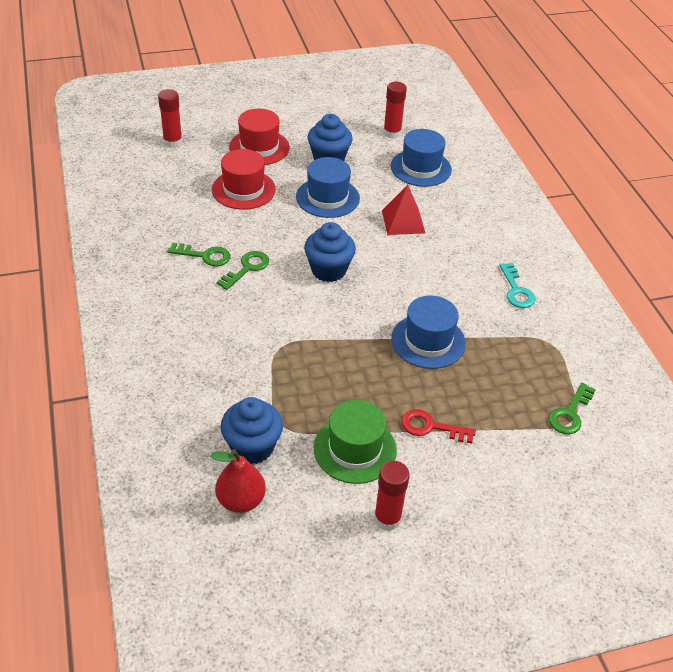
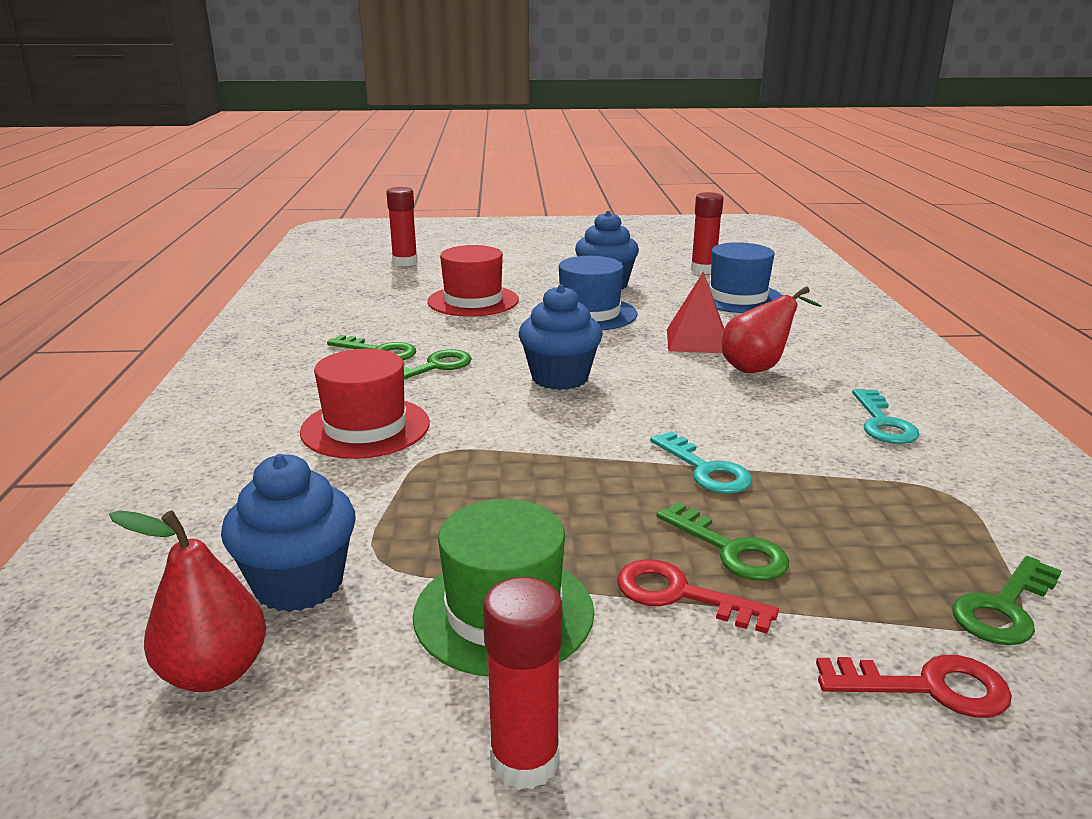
camera: 15 degrees right, 20 degrees down
red hat [229,109,290,165] -> red hat moved to [300,349,430,459]
blue hat [391,295,466,369] -> turquoise key [650,431,753,494]
none -> green key [657,502,789,581]
none -> red pear [722,286,821,373]
none -> red key [816,655,1012,718]

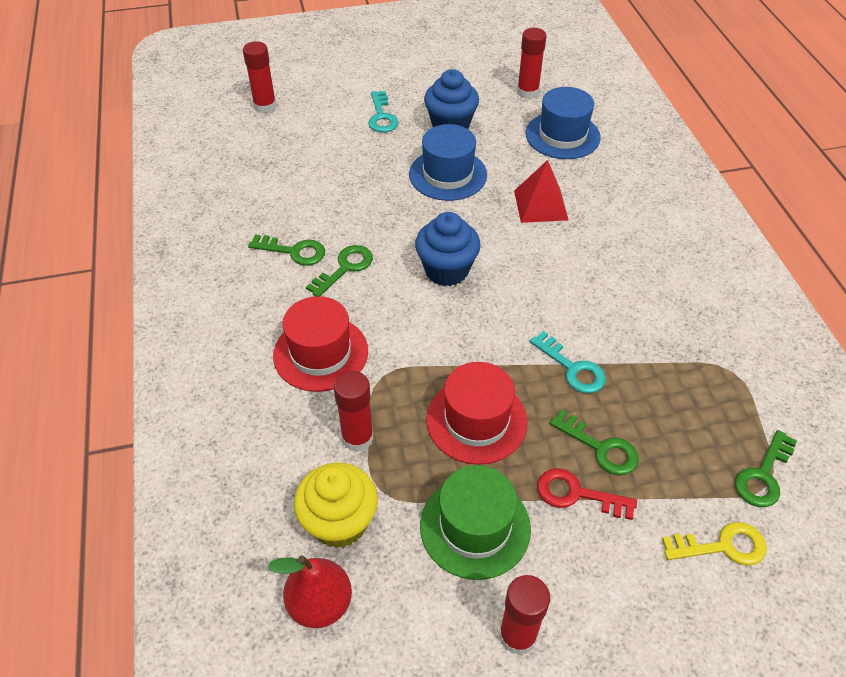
camera: 10 degrees left, 25 degrees up
blue cupcake [221,454,356,612] -> yellow cupcake [294,463,378,548]
red hat [427,245,519,317] -> red hat moved to [426,362,528,465]
red pear [722,286,821,373] -> none
red key [816,655,1012,718] -> yellow key [662,522,767,565]
turquoise key [852,389,920,444] -> turquoise key moved to [368,91,398,133]
none -> red glue stick [334,371,374,452]

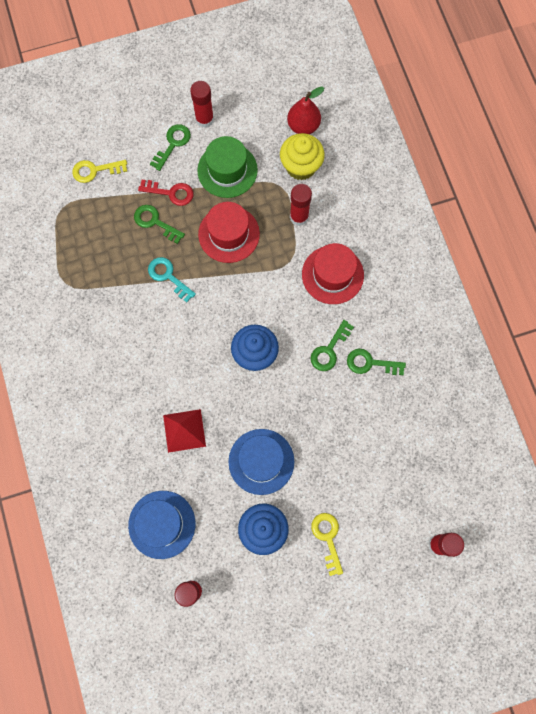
camera: 175 degrees right, 25 degrees up
turquoise key [368,91,398,133] -> yellow key [311,513,343,576]
green key [735,430,797,507] -> green key moved to [150,124,191,171]

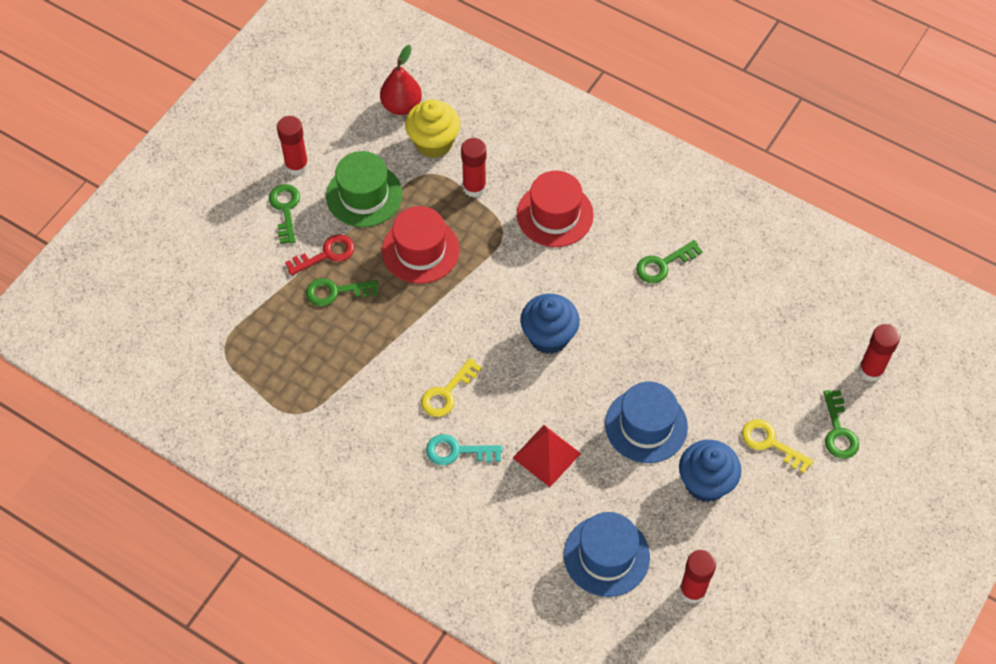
camera: 40 degrees left, 15 degrees down
yellow key [72,160,127,183] -> yellow key moved to [421,358,482,417]
turquoise key [148,257,196,302] -> turquoise key moved to [426,434,503,465]
green key [311,320,354,371] -> green key moved to [823,390,859,459]

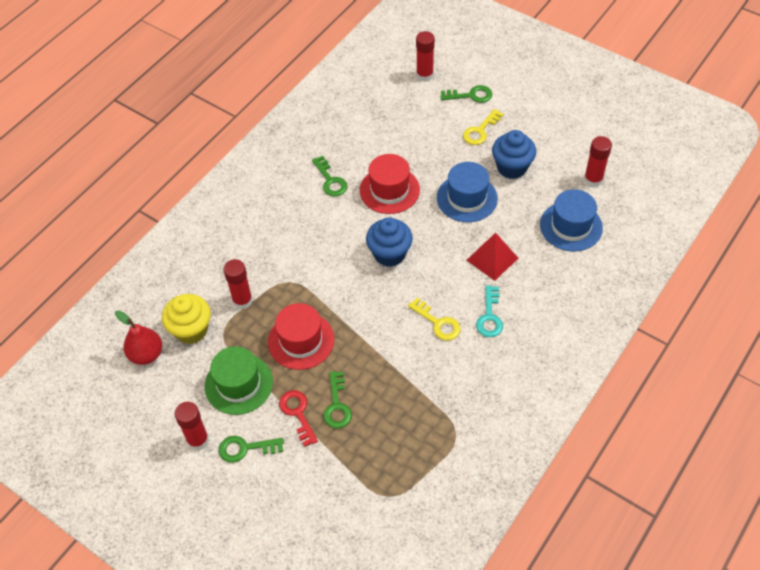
camera: 85 degrees left, 5 degrees down
red hat [517,171,594,247] -> red hat moved to [360,154,420,214]

